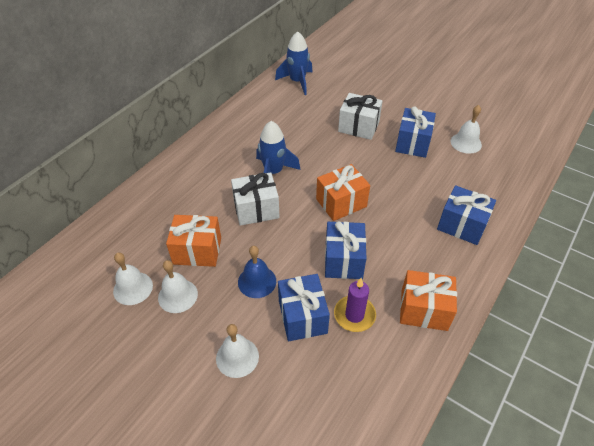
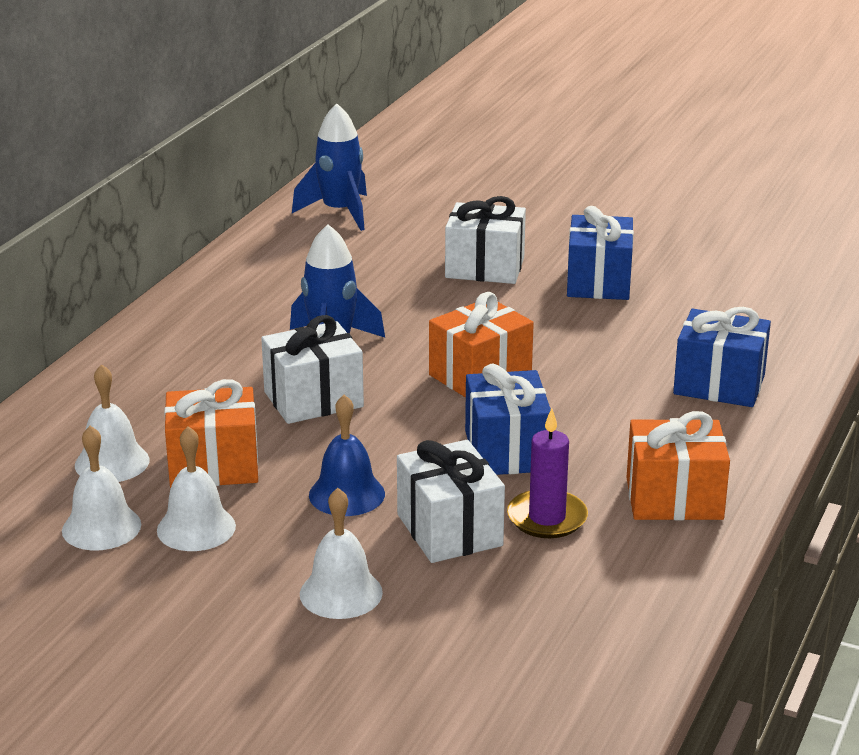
camera: 10 degrees left, 20 degrees down
blue gift [278,274,330,341] -> white gift [397,440,505,563]
white bell [451,105,482,154] -> white bell moved to [75,364,149,482]

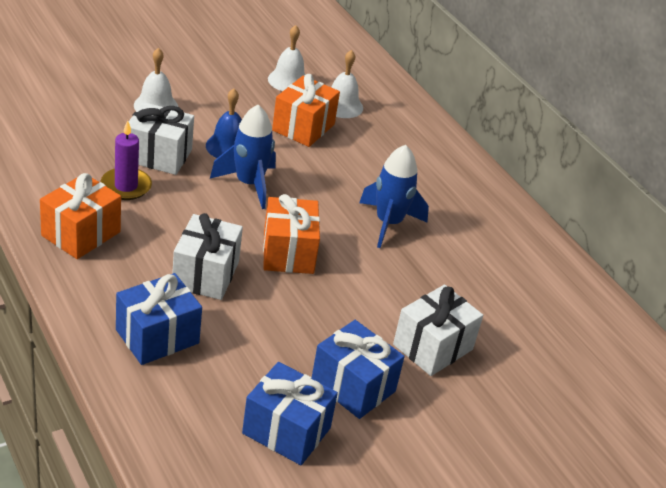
camera: 120 degrees right, 10 degrees up
white bell [157,426,236,551] -> none
white gift [261,315,364,424] -> white gift moved to [172,213,243,300]
blue rocket [292,104,367,231] -> blue rocket moved to [210,105,276,209]
blue gift [465,364,551,475] -> blue gift moved to [242,362,338,465]

